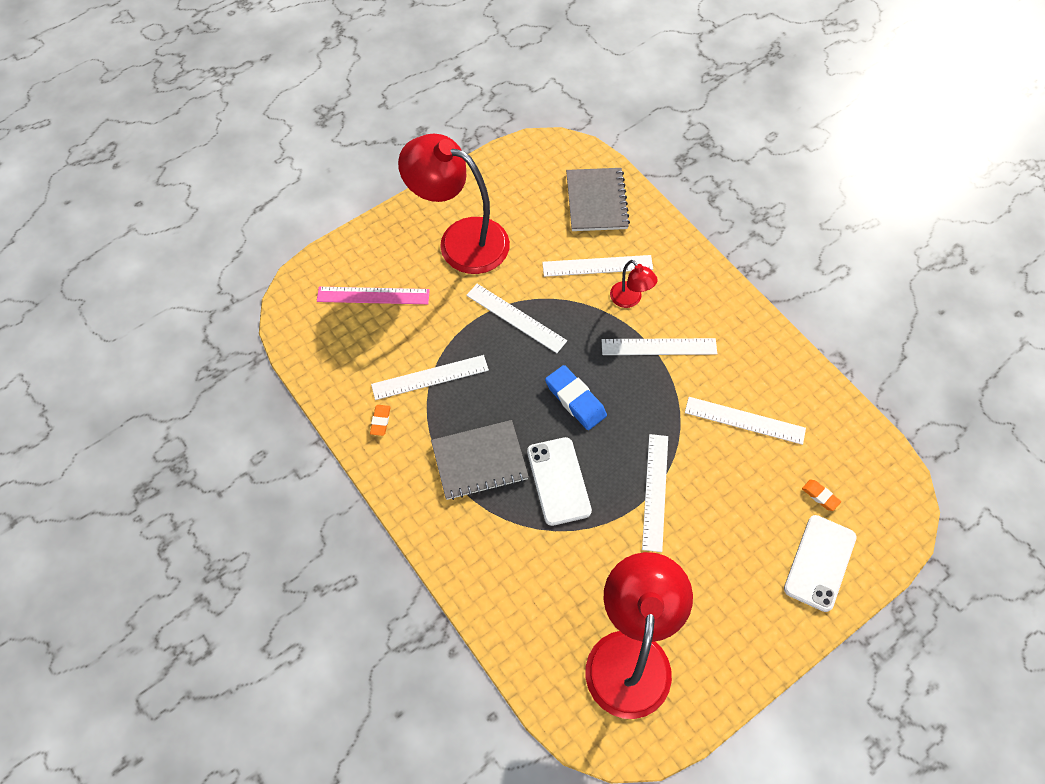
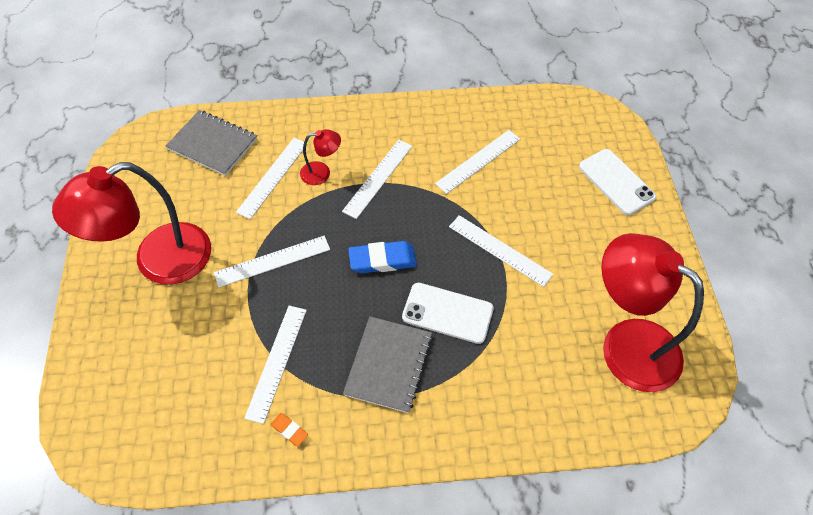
camera: 60 degrees left, 5 degrees down
pink ruler [317,287,430,304] -> none
orange eraser [802,480,841,511] -> none

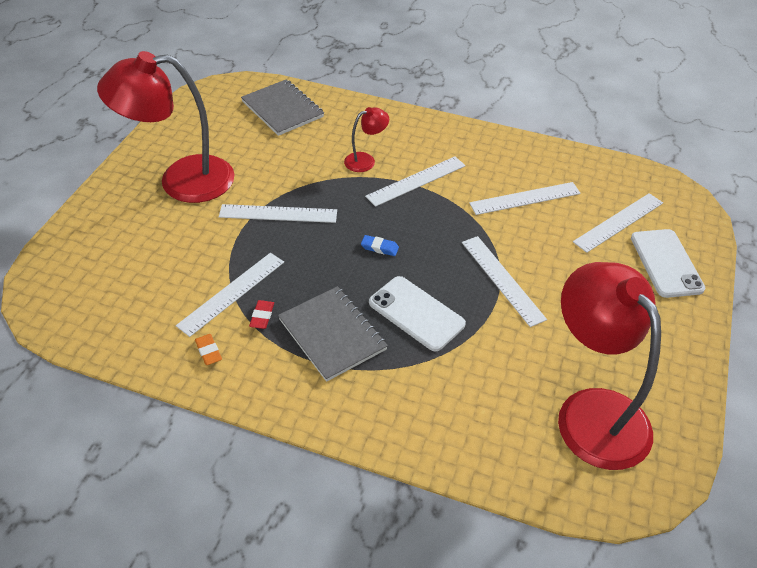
camera: 25 degrees right, 10 degrees down
white ruler [236,138,308,219] -> white ruler moved to [573,193,663,253]
red lamp [300,129,341,185] -> red lamp turned 45 degrees counterclockwise [344,107,389,172]
grey notebook [343,316,433,413] -> grey notebook turned 75 degrees counterclockwise [278,286,388,382]
blue eraser [348,241,417,273] -> blue eraser [361,235,399,256], size x0.52
none -> red eraser [249,300,274,329]

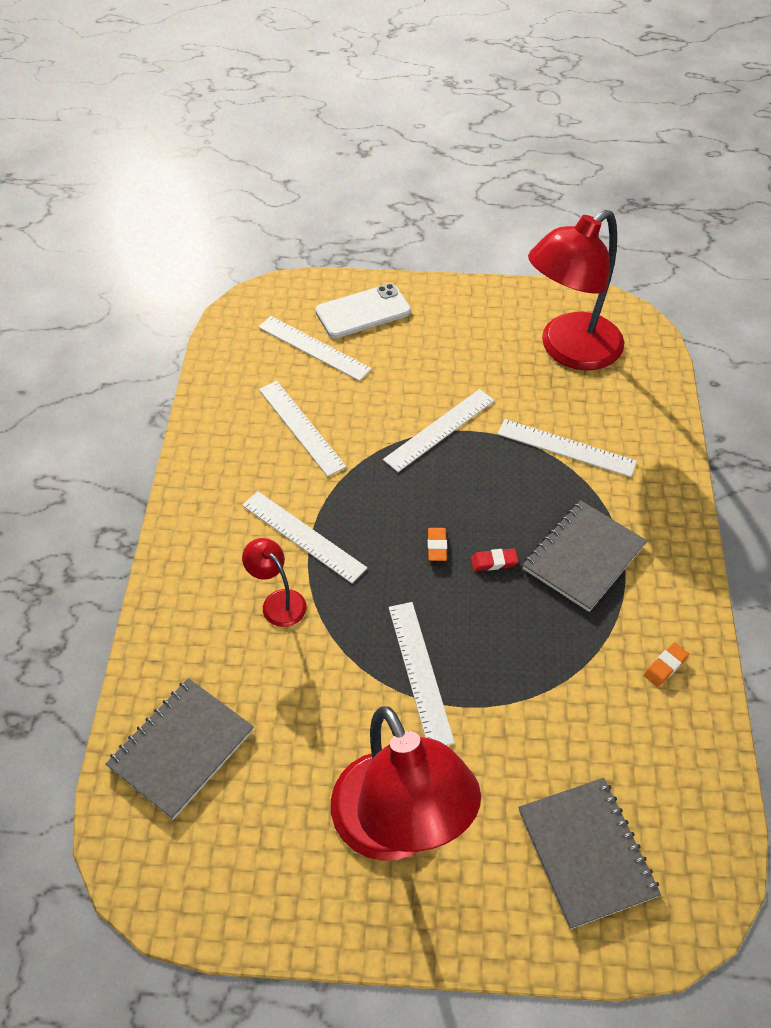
camera: 105 degrees left, 5 degrees up
white ruler [176,253,284,337] -> white ruler moved to [497,419,637,477]
red eraser [249,300,274,329] -> red eraser moved to [471,548,519,571]
blue eraser [361,235,399,256] -> orange eraser [428,528,447,561]
white phone [369,276,466,352] -> none
none -> grey notebook [518,778,661,929]

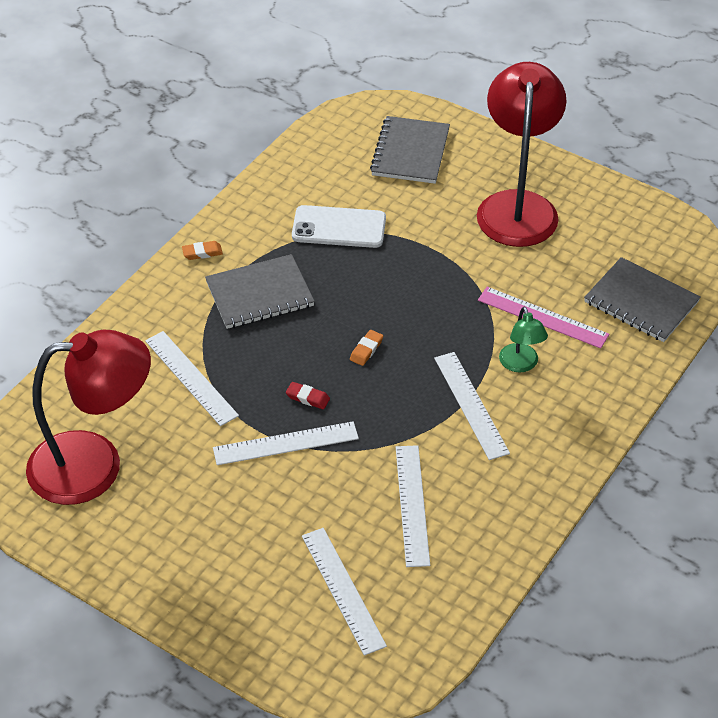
camera: 150 degrees left, 5 degrees down
grey notebook [105,678,254,820] -> grey notebook turned 60 degrees clockwise [584,257,701,342]
red lamp [242,538,307,627] -> green lamp [499,306,548,372]
white phone [315,284,411,338] -> white phone moved to [292,205,386,248]
white ruler [389,602,455,746] -> none
red eraser [471,548,519,571] -> red eraser moved to [286,382,330,409]
orange eraser [644,642,689,687] -> orange eraser moved to [182,241,223,260]
none -> pink ruler [478,287,609,349]

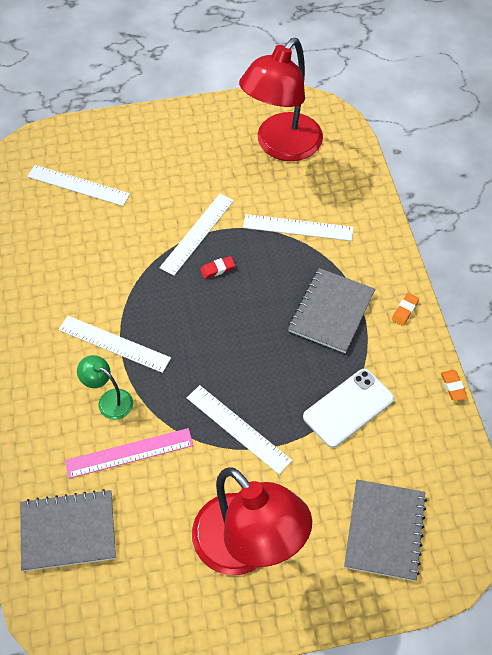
camera: 135 degrees right, 10 degrees up
orange eraser [350,330,383,366] -> orange eraser moved to [441,370,468,401]
grey notebook [370,116,450,184] -> grey notebook turned 45 degrees clockwise [344,480,427,581]
white ruler [396,445,430,567] -> white ruler moved to [187,385,292,474]

